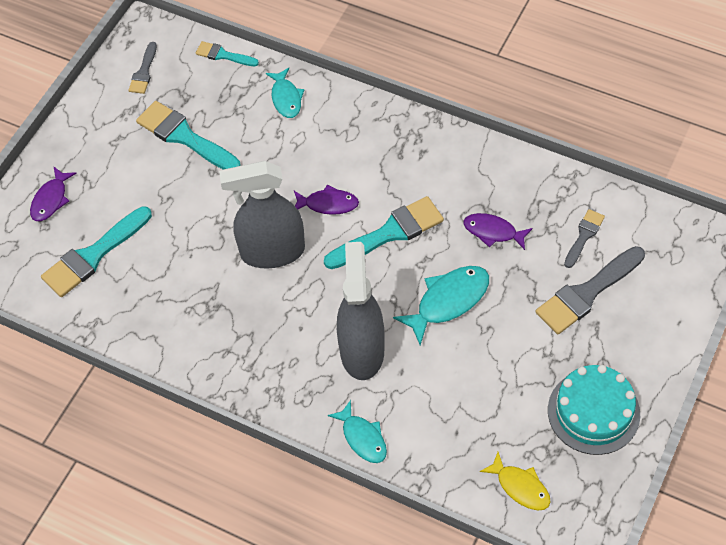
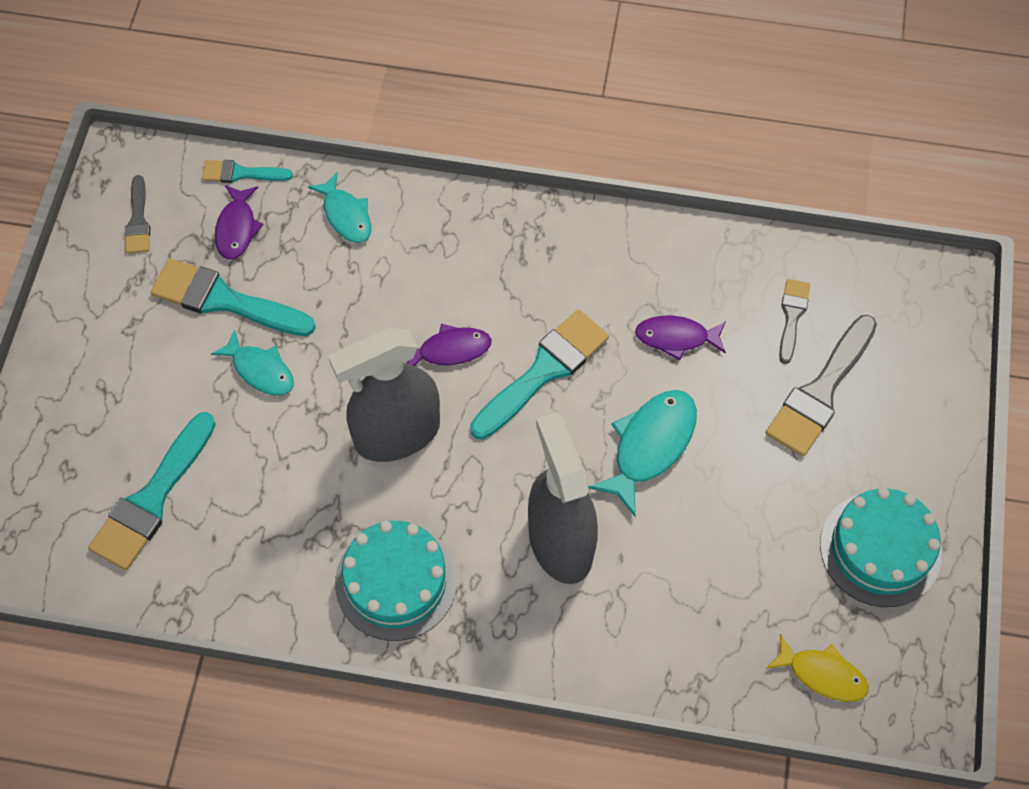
camera: 20 degrees left, 5 degrees up
purple fish [30,166,77,221] -> purple fish moved to [215,185,264,260]
turquoise fish [328,400,387,463] -> turquoise fish moved to [211,329,294,396]
none -> turquoise cake [335,521,457,641]

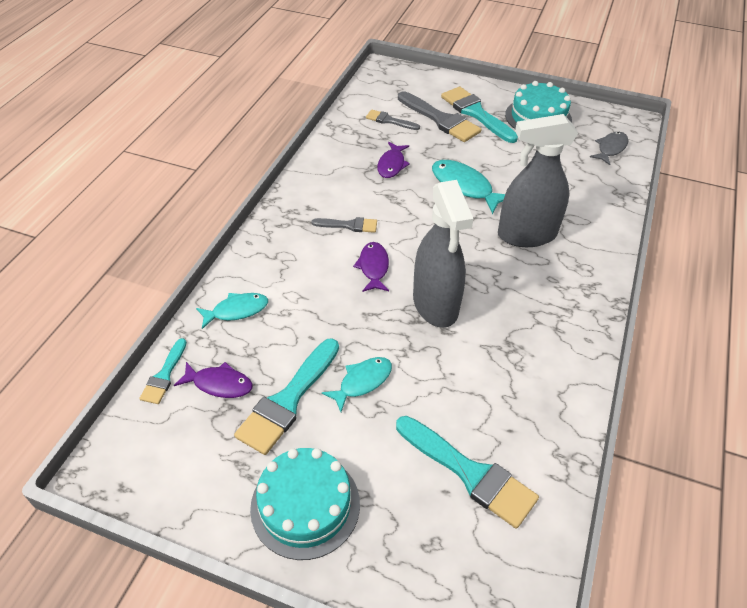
camera: 80 degrees left, 15 degrees down
grey brush [125,175,150,254] -> grey brush moved to [312,217,377,233]
turquoise cake [335,521,457,641] -> turquoise cake moved to [250,448,360,560]
turquoise brush [470,310,609,440] -> turquoise brush moved to [441,87,518,143]
yellow fish [766,634,869,702] -> grey fish [590,132,628,165]

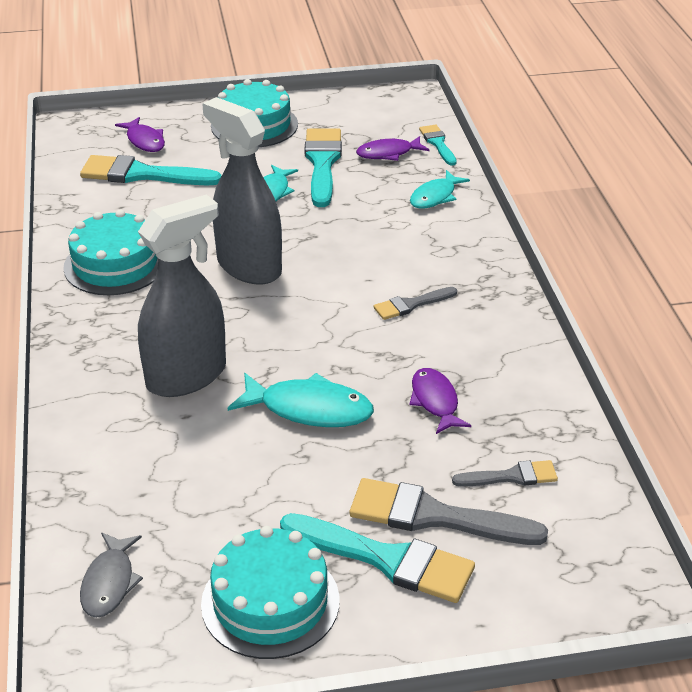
camera: 150 degrees right, 10 degrees down
purple fish [353,242,389,292] -> purple fish moved to [115,117,165,152]
none -> turquoise cake [63,210,158,295]

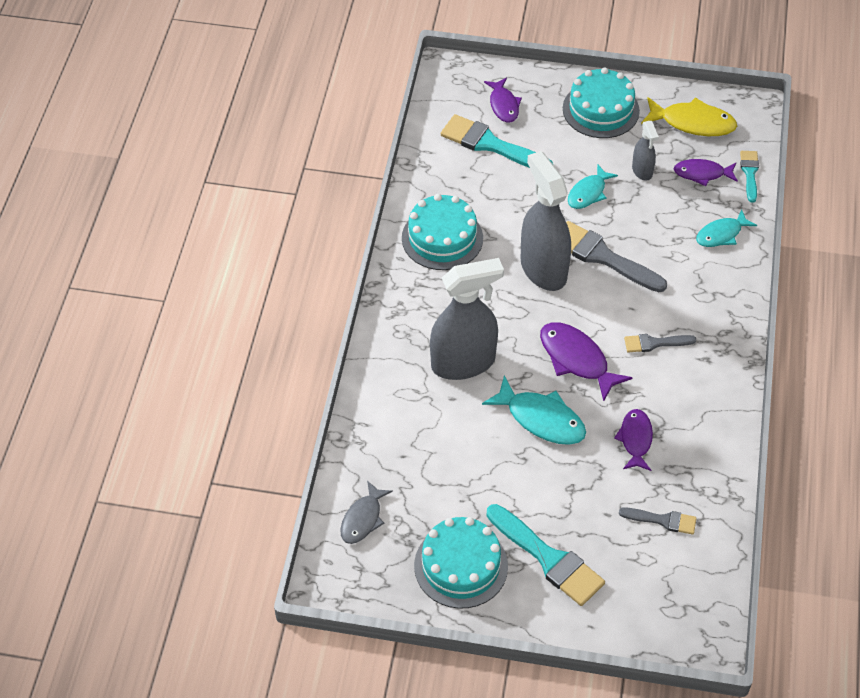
camera: 20 degrees right, 15 degrees up
turquoise brush [305,128,342,207] -> grey spray bottle [632,121,659,181]
grey brush [350,478,548,545] -> grey brush moved to [566,221,667,292]
none -> purple fish [540,322,633,402]
none -> yellow fish [641,97,737,136]

